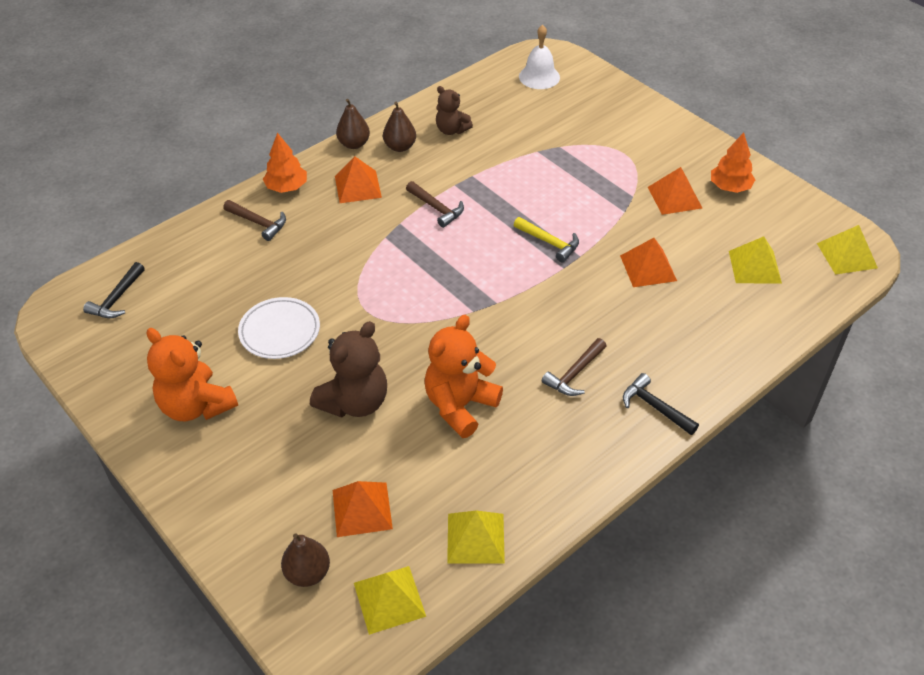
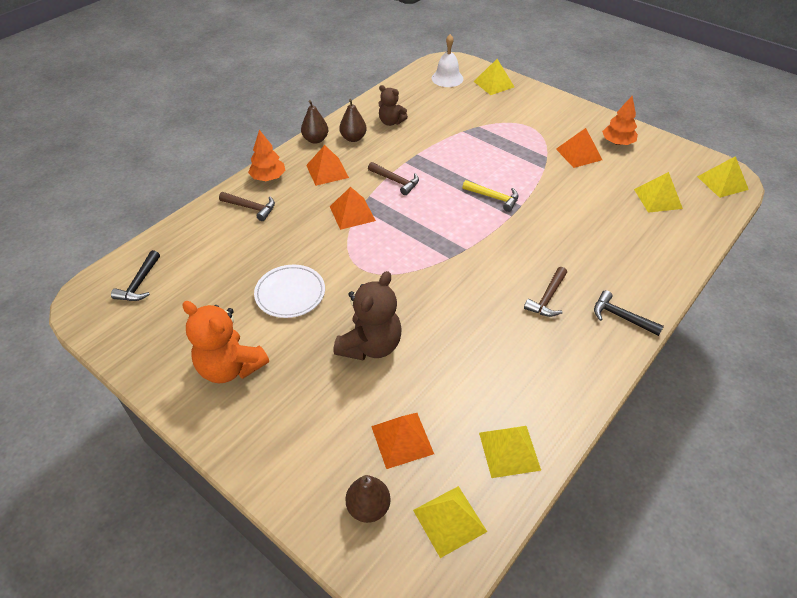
camera: 10 degrees left, 0 degrees up
orange teddy bear [425,315,503,438] -> none
orange pyramid [620,238,677,287] -> orange pyramid moved to [330,187,376,230]
none -> yellow pyramid [473,59,514,95]

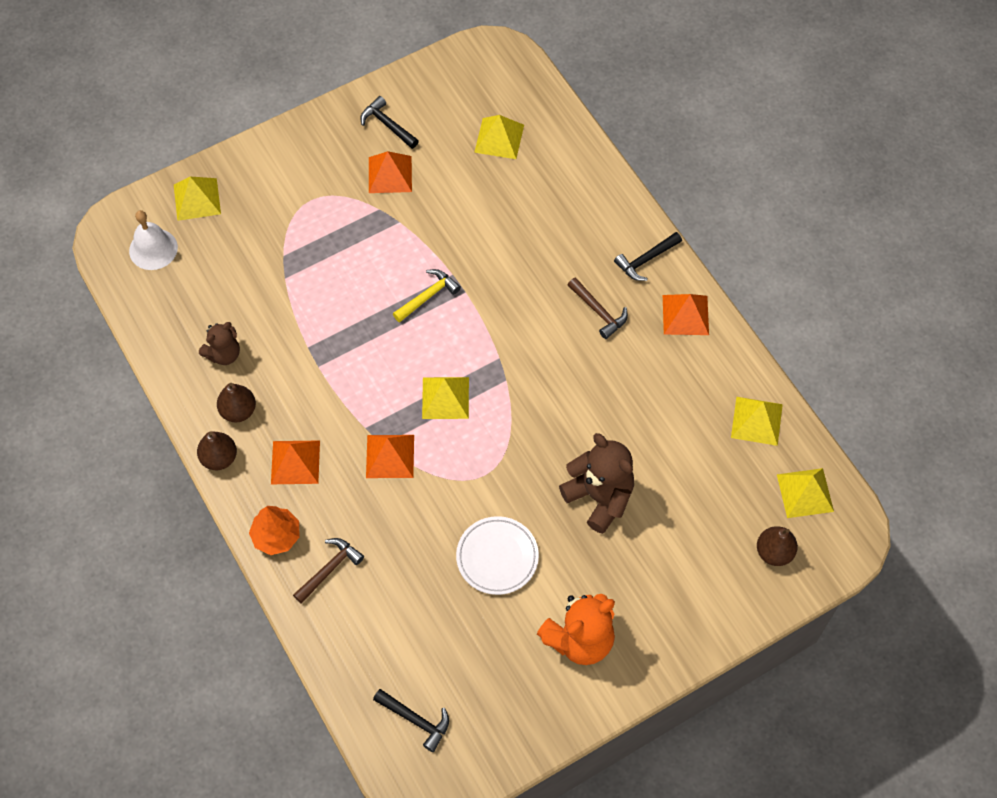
camera: 70 degrees left, 15 degrees up
brown hammer [368,162,419,195] -> none
orange pyramid [371,413,434,469] -> orange pyramid moved to [663,294,709,335]
orange tree [602,96,638,145] -> black hammer [360,96,419,149]
yellow pyramid [697,156,749,198] -> yellow pyramid moved to [422,377,469,419]

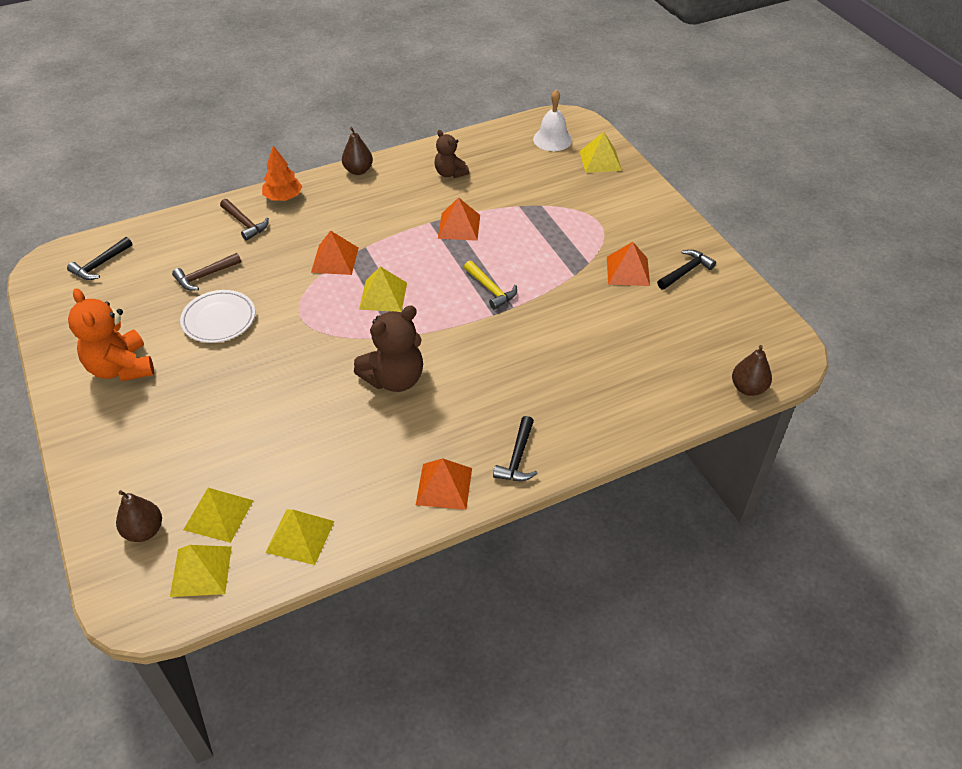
camera: 95 degrees right, 15 degrees down
brown pear [217,383,256,423] -> brown pear moved to [732,345,772,396]
orange pyramid [271,440,320,484] -> orange pyramid moved to [438,197,480,241]
yellow pyramid [474,115,524,159] -> yellow pyramid moved to [183,488,253,543]
brown teddy bear [559,433,634,534] -> brown teddy bear moved to [354,305,423,392]
brown hammer [568,277,628,339] -> brown hammer moved to [172,253,241,291]
black hammer [614,232,682,281] -> black hammer turned 135 degrees counterclockwise [493,416,538,481]

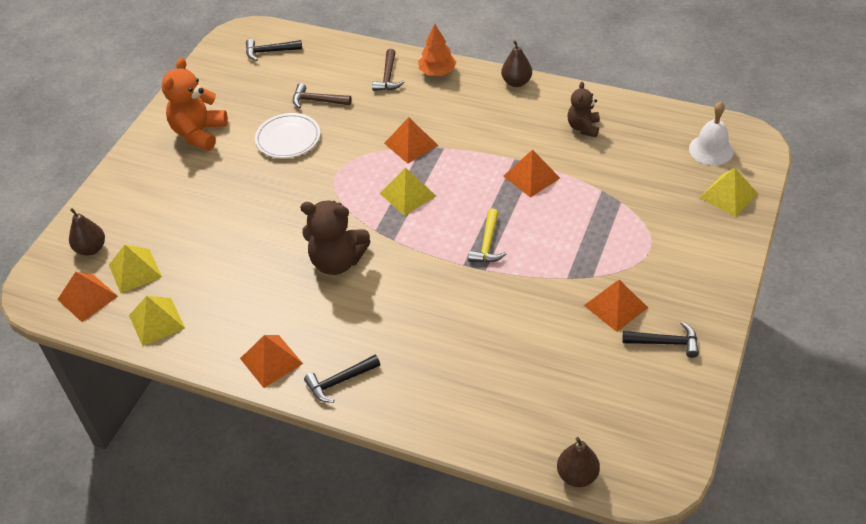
camera: 50 degrees right, 0 degrees up
yellow pyramid [170,545,232,597] -> orange pyramid [57,272,118,322]

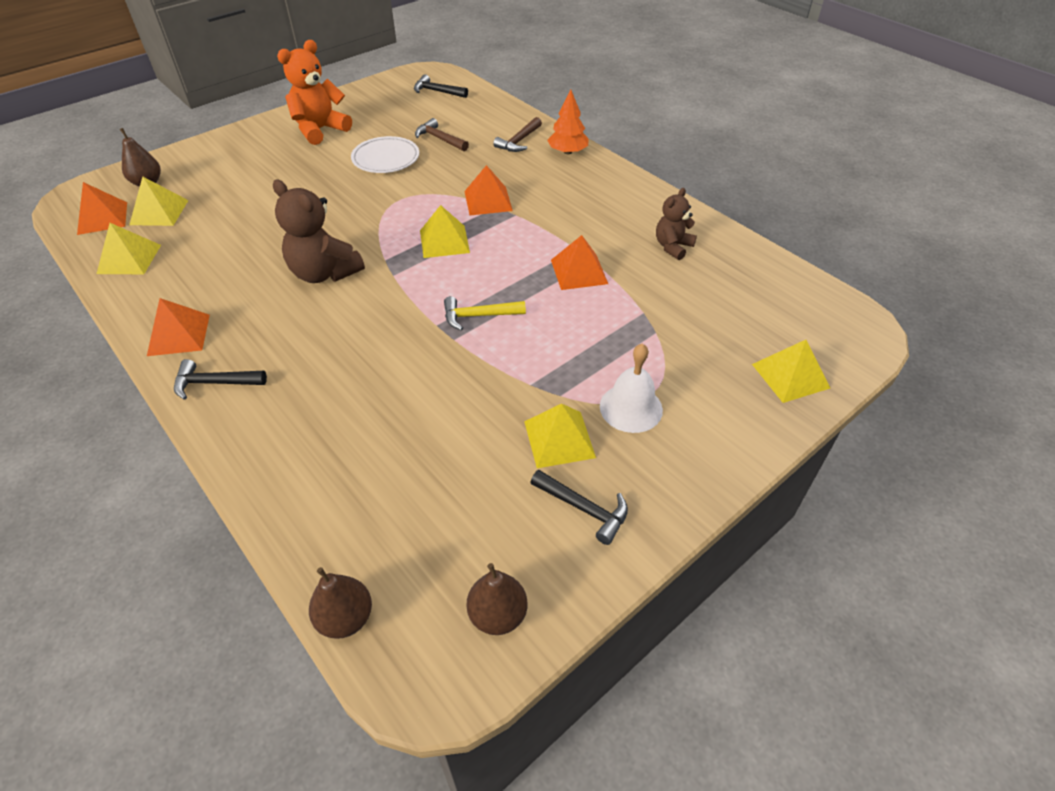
camera: 25 degrees right, 0 degrees up
yellow hammer [468,208,506,263] -> yellow hammer turned 45 degrees clockwise [444,296,526,331]
brown pear [501,40,532,87] -> brown pear moved to [467,563,527,635]
orange pyramid [584,280,648,332] -> yellow pyramid [524,403,596,468]
white bell [689,102,734,165] -> white bell moved to [600,343,663,433]

